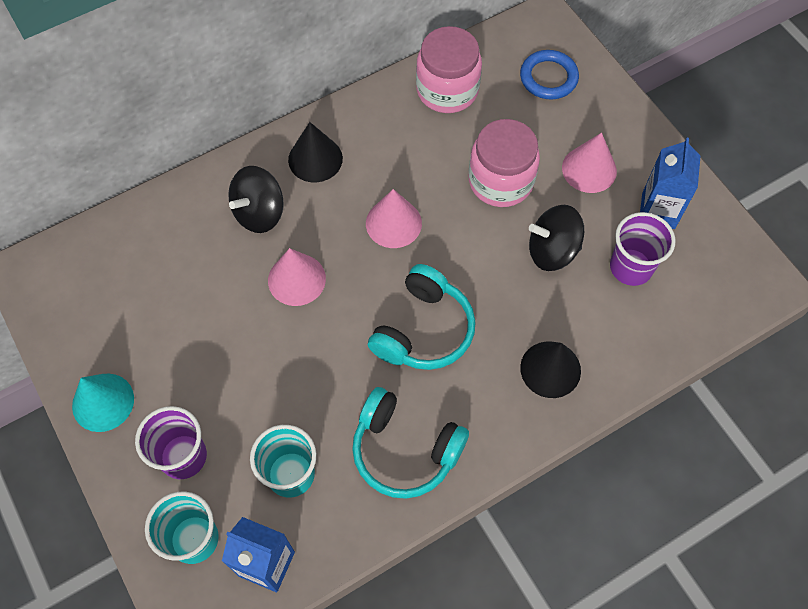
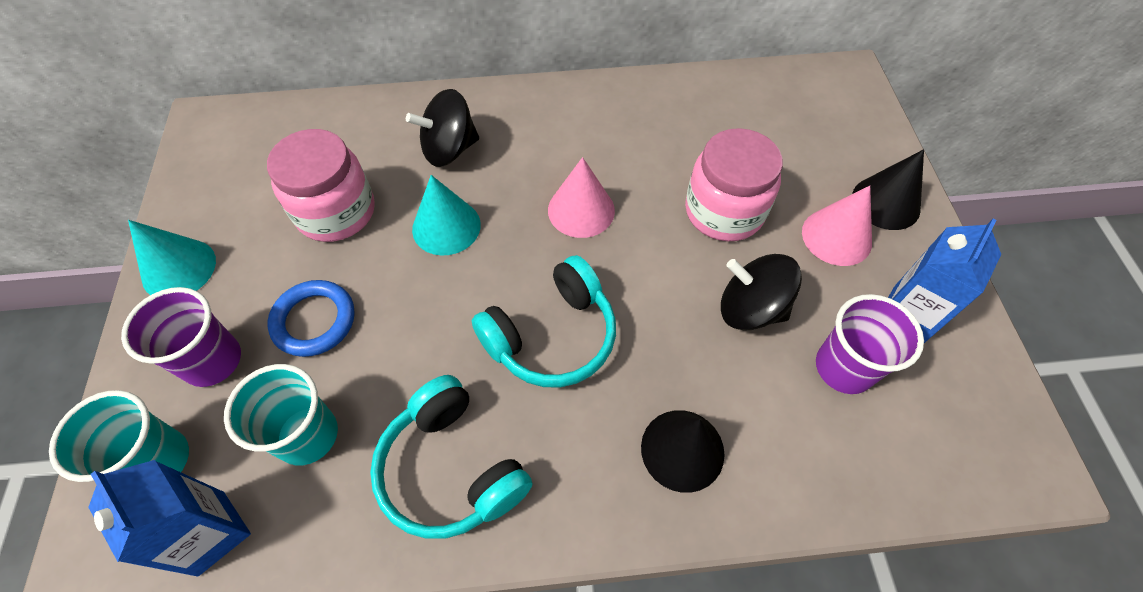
camera: 25 degrees right, 5 degrees down
pink cone [268,248,326,306] -> turquoise cone [412,175,481,256]
black cone [288,122,343,182] -> black cone moved to [852,149,924,230]
pink jar [416,26,482,113] -> pink jar moved to [267,129,375,242]
blue ring [520,50,579,100] -> blue ring moved to [267,280,355,357]

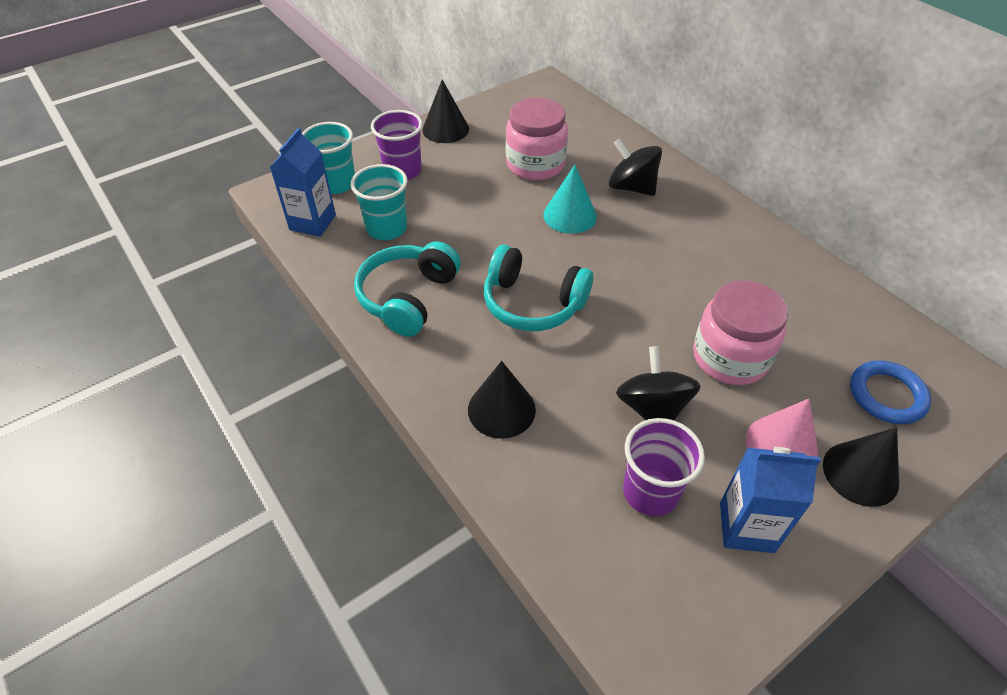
camera: 60 degrees right, 10 degrees down
turquoise cone [128,220,216,295] -> black cone [422,80,469,143]
blue ring [267,280,355,357] -> blue ring moved to [850,360,931,424]
pink cone [548,157,615,238] -> none

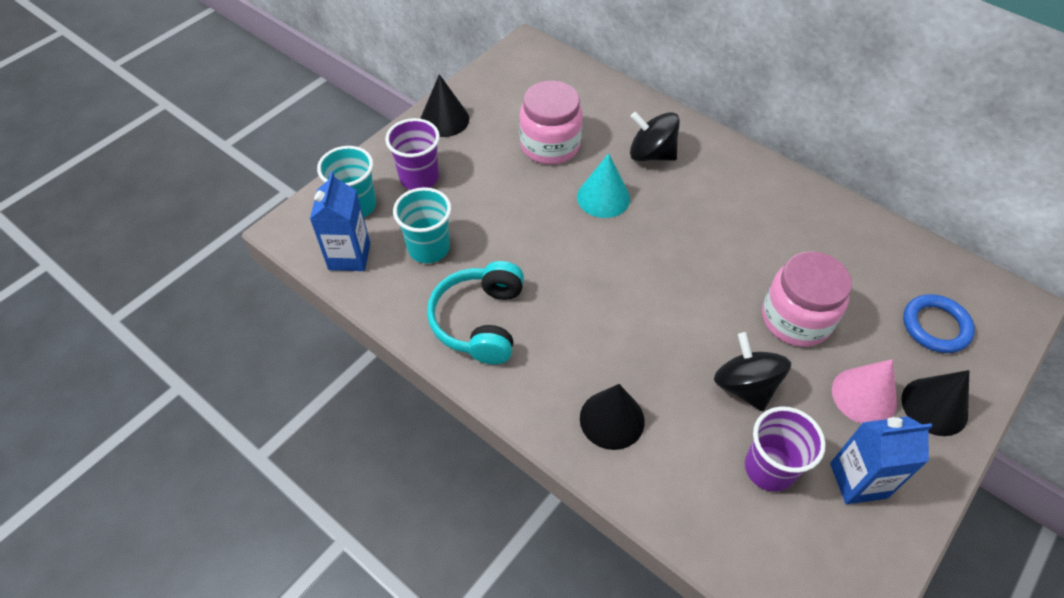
camera: 15 degrees left, 5 degrees up
turquoise headphones [484,245,593,331] -> none

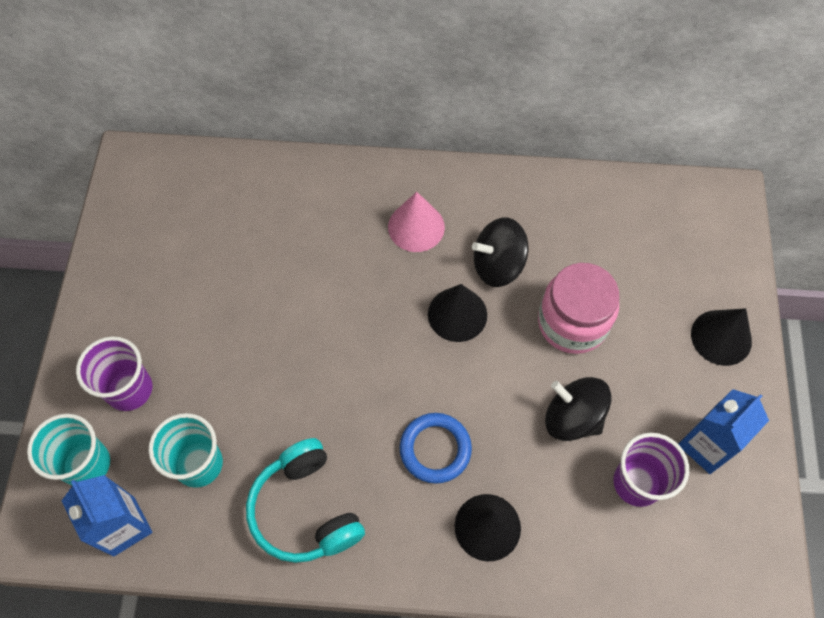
camera: 35 degrees left, 10 degrees up
black cone [420,74,469,137] -> black cone moved to [428,284,487,342]
pink jar [519,81,583,165] -> none
turquoise cone [577,153,630,218] -> none
black spinning top [630,112,680,161] -> black spinning top moved to [472,218,528,287]
pink cone [832,359,897,424] -> pink cone moved to [388,192,445,252]
blue ring [903,294,975,353] -> blue ring moved to [400,413,472,484]

